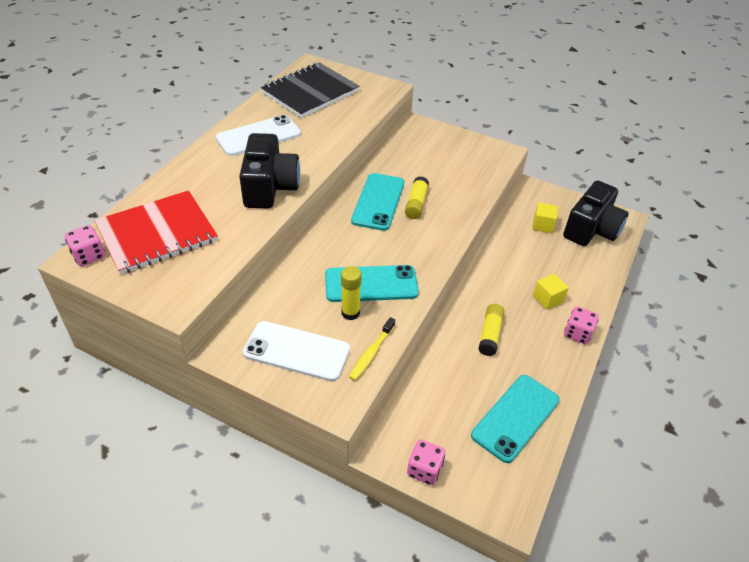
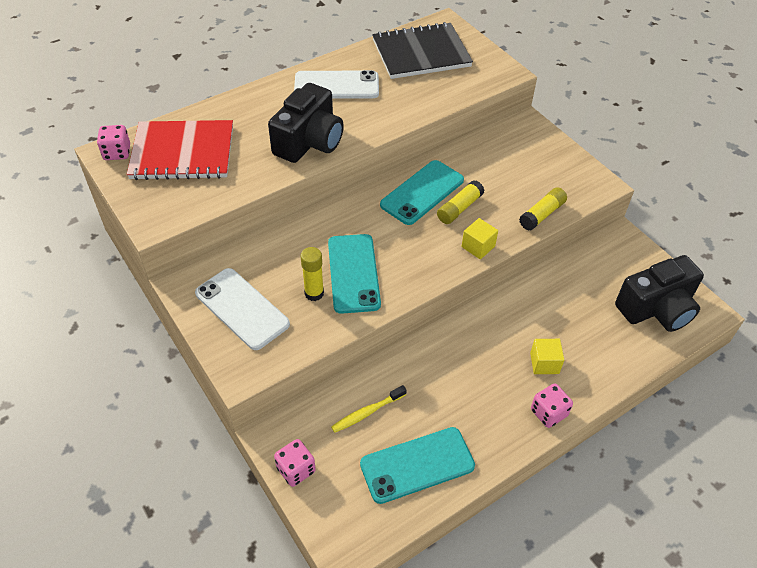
camera: 30 degrees right, 5 degrees up
turquoise phone [325,265,419,302] -> turquoise phone turned 60 degrees clockwise [328,234,381,314]
yellow toothbrush [349,317,395,381] -> yellow toothbrush moved to [331,385,407,433]
yellow glue stick [478,304,505,356] -> yellow glue stick moved to [519,187,567,231]
yellow cube [532,203,558,233] -> yellow cube moved to [462,218,498,259]

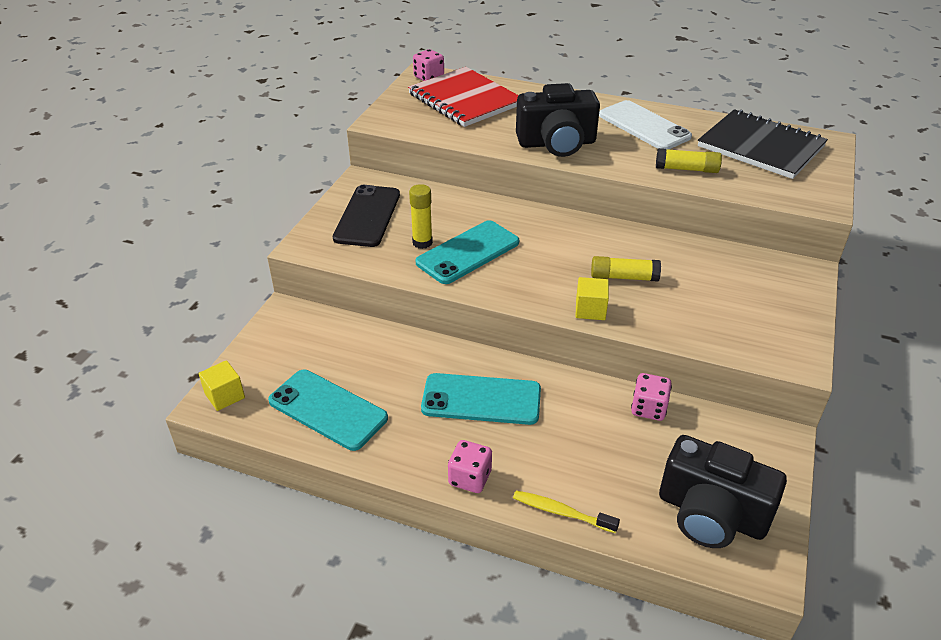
camera: 55 degrees right, 10 degrees down
white phone [195,268,290,350] -> black phone [333,185,400,247]
pink dice [274,439,316,487] -> pink dice moved to [631,373,672,421]
yellow toothbrush [331,385,407,433] -> yellow toothbrush moved to [513,491,620,533]
turquoise phone [380,160,464,225] -> turquoise phone moved to [421,373,541,425]
yellow glue stick [519,187,567,231] -> yellow glue stick moved to [656,148,722,173]
yellow cube [530,339,564,374] -> yellow cube moved to [199,360,245,411]

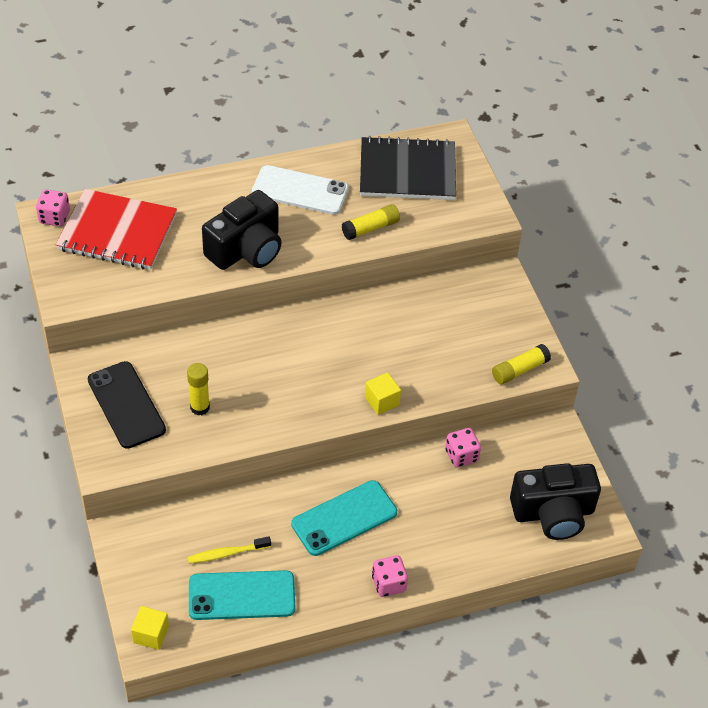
camera: 40 degrees left, 10 degrees up
turquoise phone [415,220,519,284] -> none
yellow toothbrush [513,491,620,533] -> yellow toothbrush moved to [188,536,271,564]
yellow glue stick [591,256,661,282] -> yellow glue stick moved to [492,344,551,384]

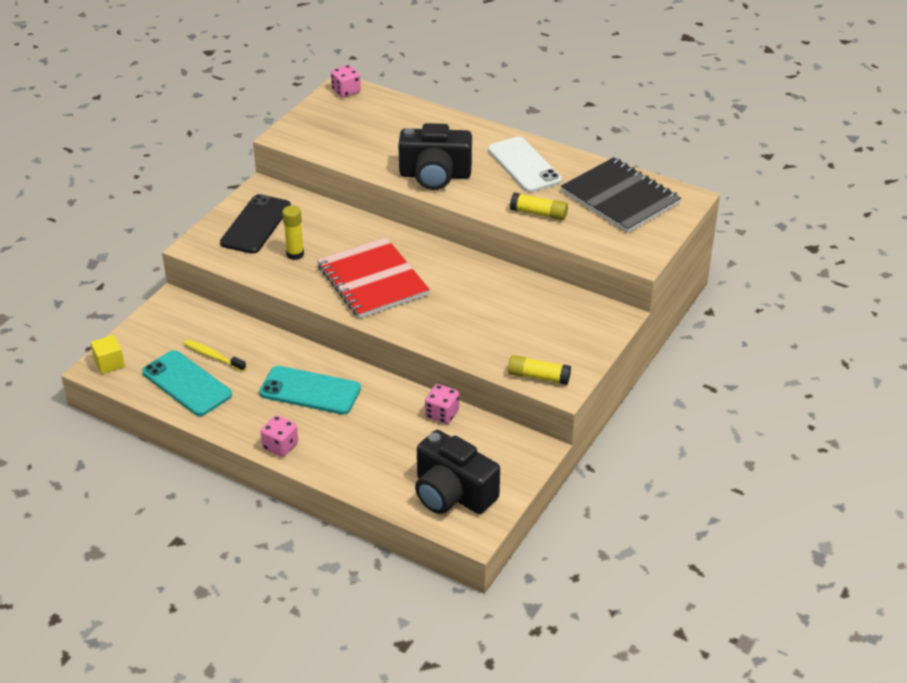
camera: 50 degrees right, 10 degrees down
red notebook [56,189,177,270] -> red notebook moved to [317,237,430,318]
yellow cube [365,372,401,415] -> none

